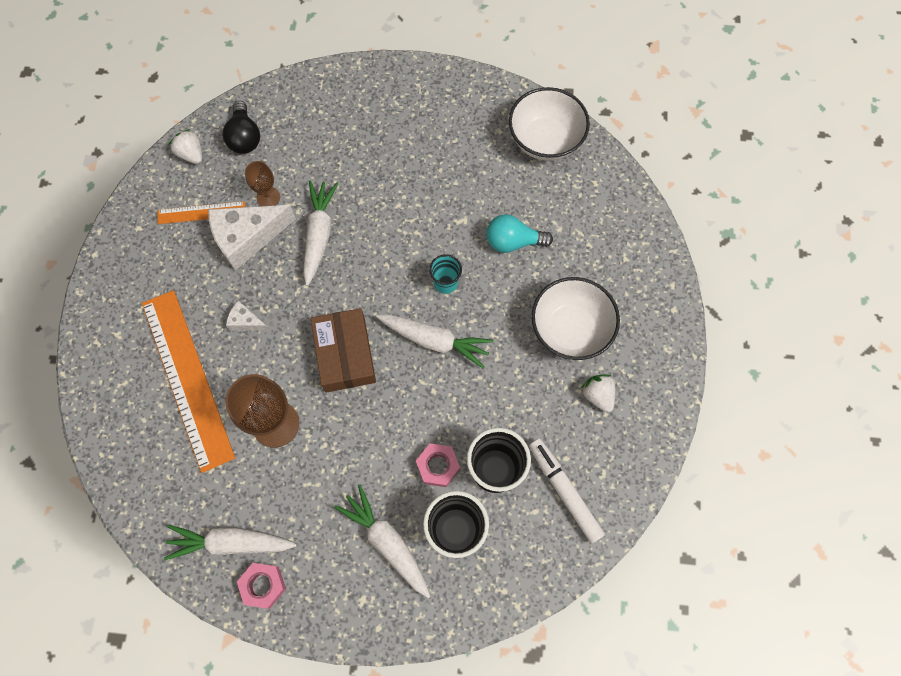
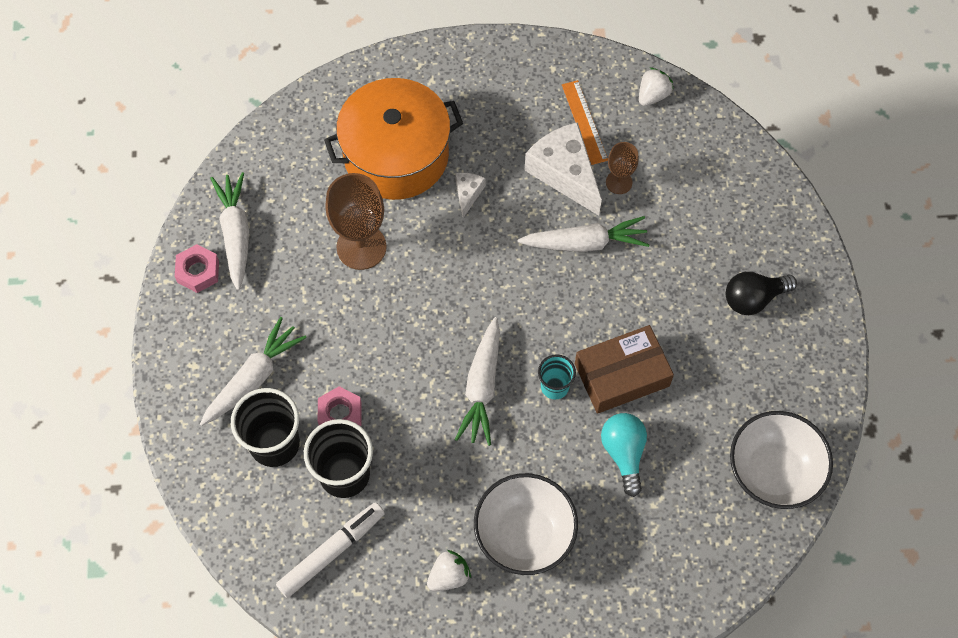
camera: 80 degrees right, 5 degrees down
orange ruler [142,290,235,473] -> orange pot [324,78,463,200]
black light bulb [223,101,260,154] -> black light bulb moved to [726,272,797,315]
brown box [311,308,376,393] -> brown box moved to [575,325,674,414]

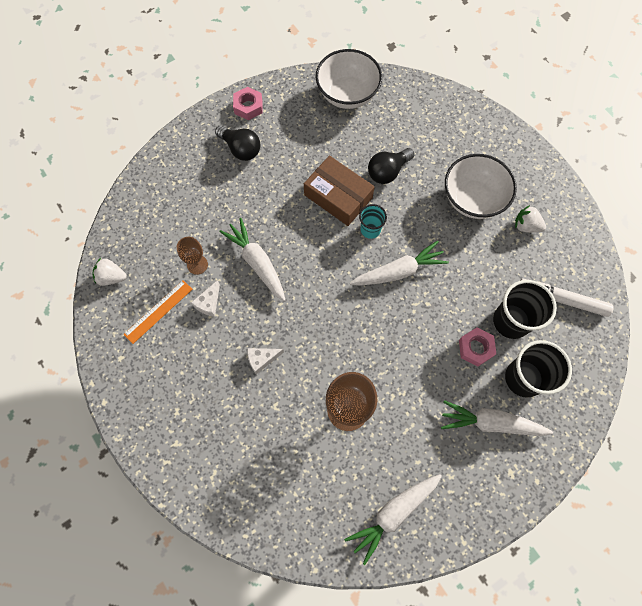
camera: 120 degrees left, 5 degrees up
pink nut [175,244,219,293] -> pink nut moved to [233,87,262,120]
orange pot [324,78,463,200] -> none
white cheese [525,122,602,216] -> white cheese [191,280,220,317], size x0.48
turquoise light bulb [601,413,647,497] -> black light bulb [368,148,414,184]

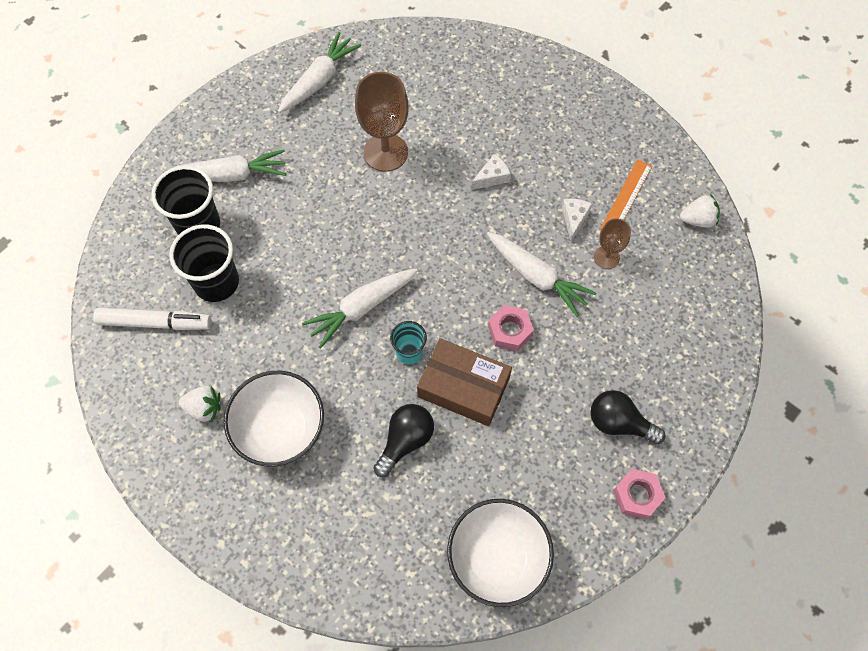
camera: 165 degrees right, 5 degrees down
pink nut [459,328,496,366] -> pink nut moved to [488,305,534,351]

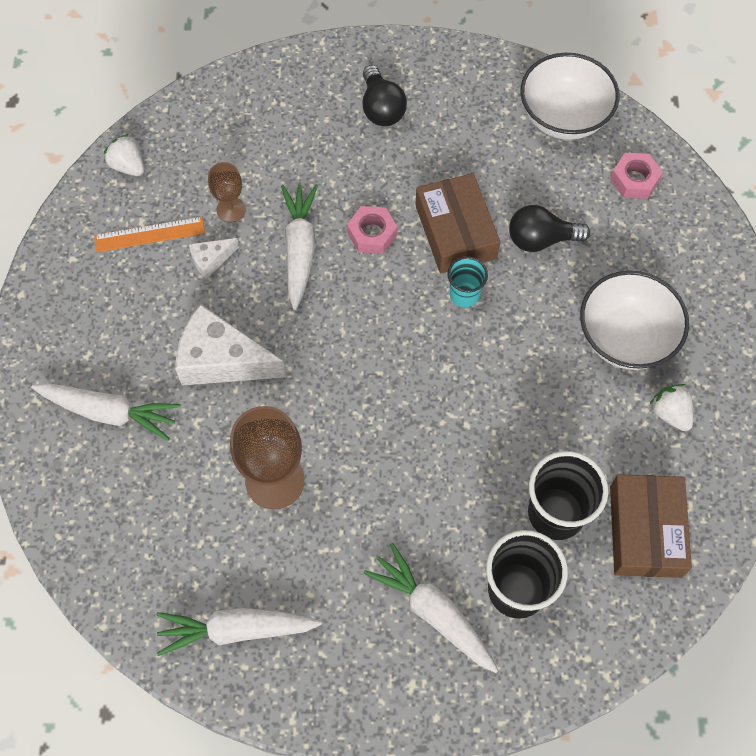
camera: 130 degrees left, 0 degrees up
white marker [93,308,211,330] -> brown box [610,474,692,578]
white carrot [302,268,418,349] -> white carrot moved to [31,383,180,441]
white cheese [471,154,511,190] -> white cheese [175,304,286,386], size x2.08
pink nut [613,469,666,519] -> pink nut moved to [610,153,663,199]

